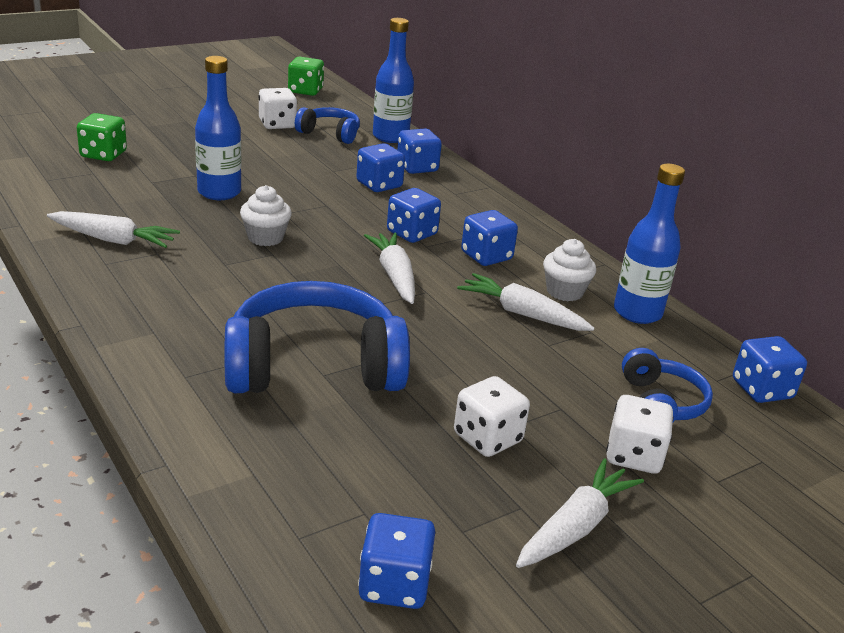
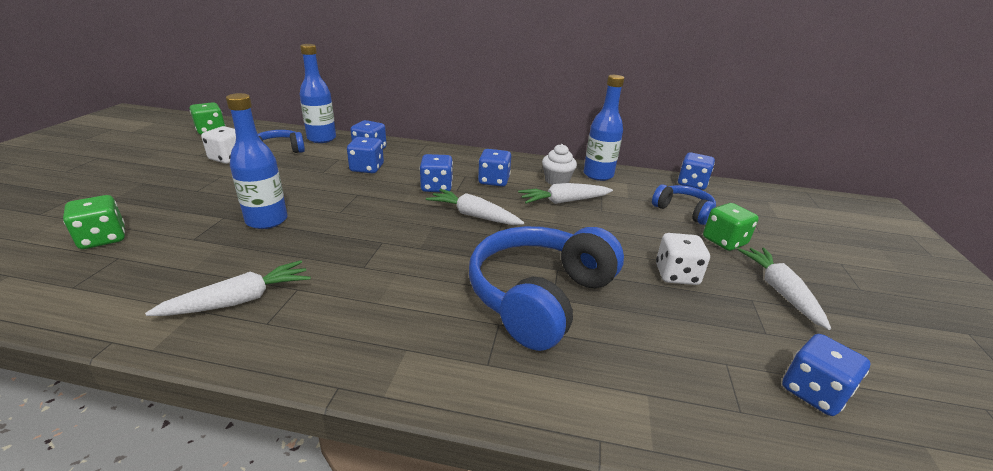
camera: 45 degrees left, 0 degrees up
white cupcake [240,185,292,246] -> none
white dice [606,395,673,474] -> green dice [703,203,759,251]

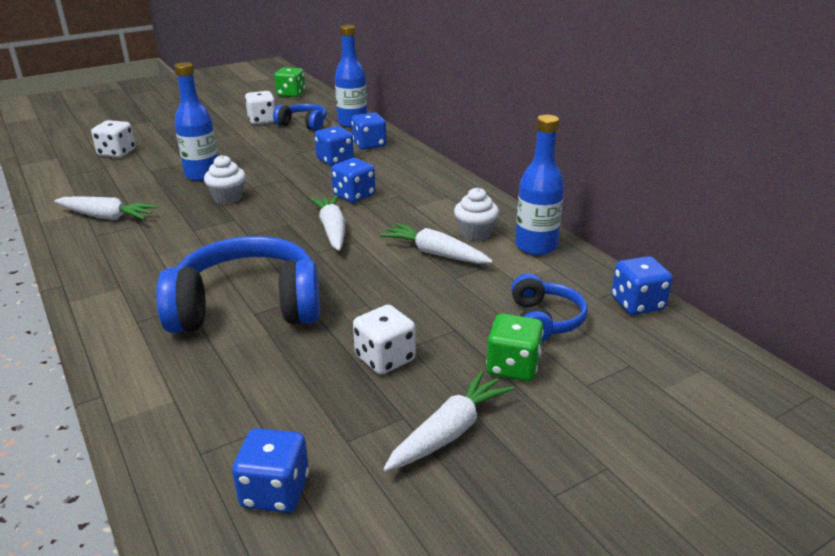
camera: 50 degrees right, 0 degrees up
green dice [63,195,125,249] -> white dice [91,120,135,158]
blue dice [478,149,511,187] -> none
none -> white cupcake [204,155,246,204]

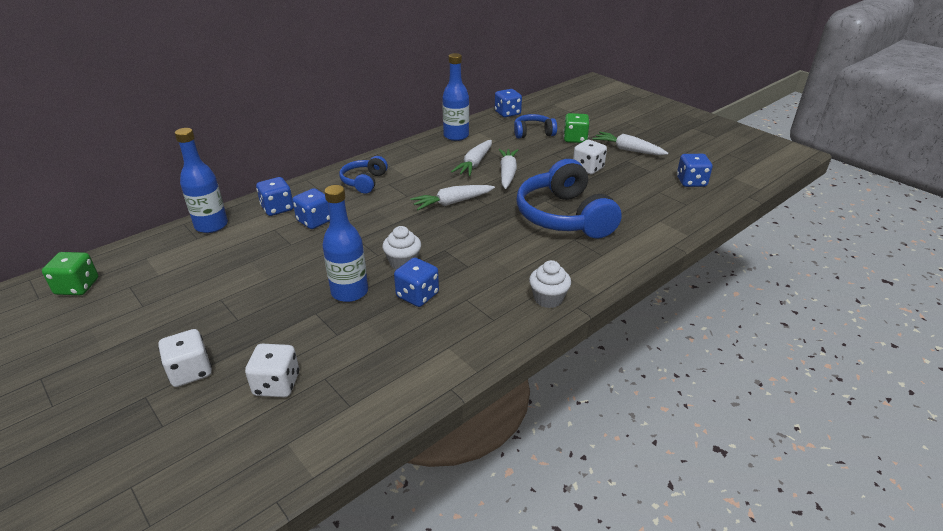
camera: 100 degrees left, 5 degrees up
white carrot [54,196,159,220] -> white carrot moved to [498,149,518,189]
white dice [245,91,275,125] -> white dice moved to [158,329,212,387]
blue headphones [273,104,327,131] -> blue headphones moved to [340,156,388,194]
blue dice [331,158,375,203] -> blue dice moved to [394,257,439,307]
white cupcake [454,187,499,241] -> white cupcake moved to [529,260,571,308]

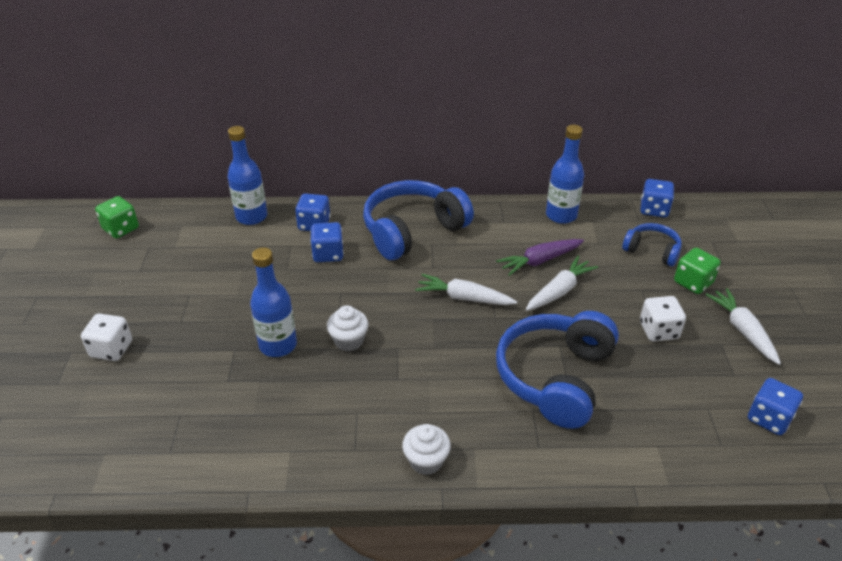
camera: 40 degrees right, 5 degrees up
white dice [245,344,299,397] -> none
blue headphones [340,156,388,194] -> blue headphones [363,180,474,260], size x1.90
blue dice [394,257,439,307] -> none
white carrot [451,140,492,176] -> purple carrot [496,239,584,276]

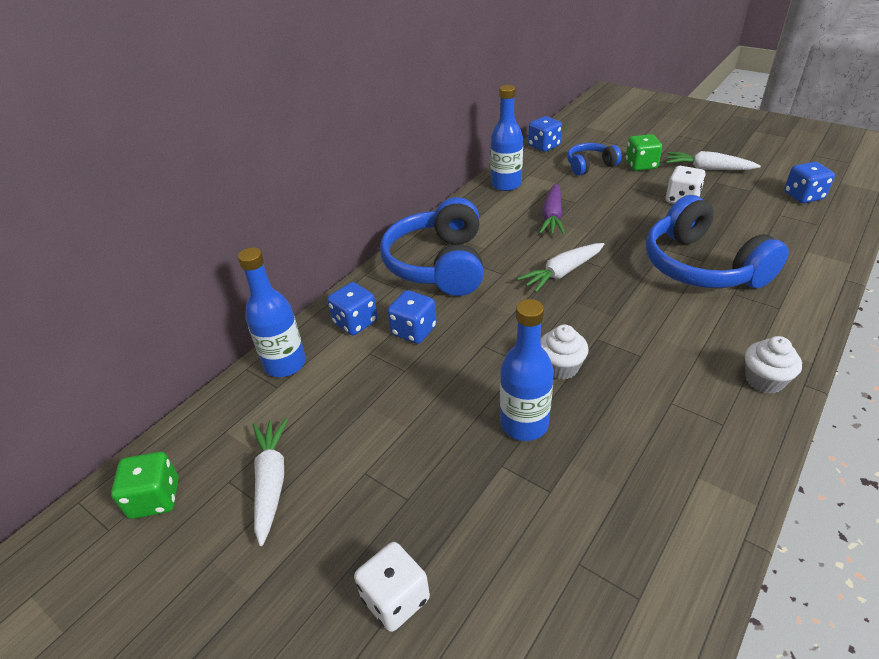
camera: 50 degrees left, 0 degrees up
white carrot [526,256,598,311] -> white carrot moved to [253,418,288,546]

